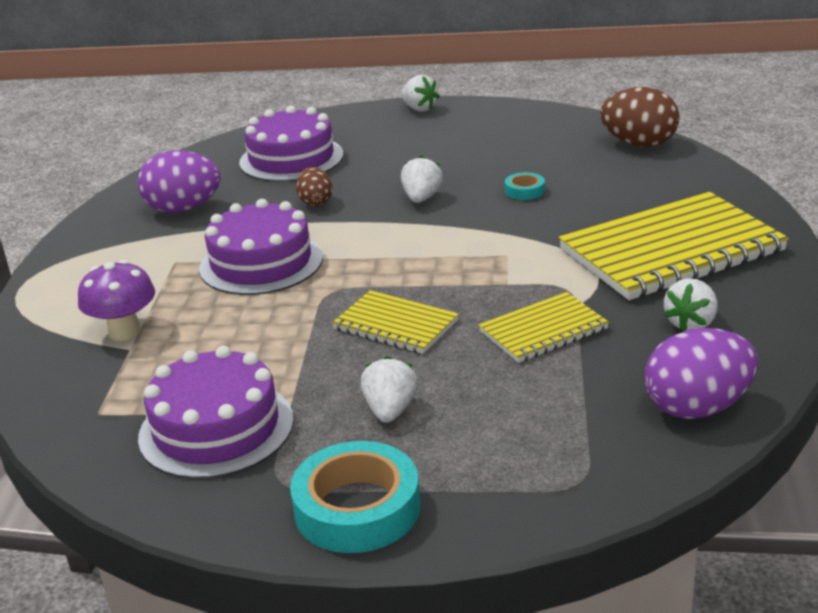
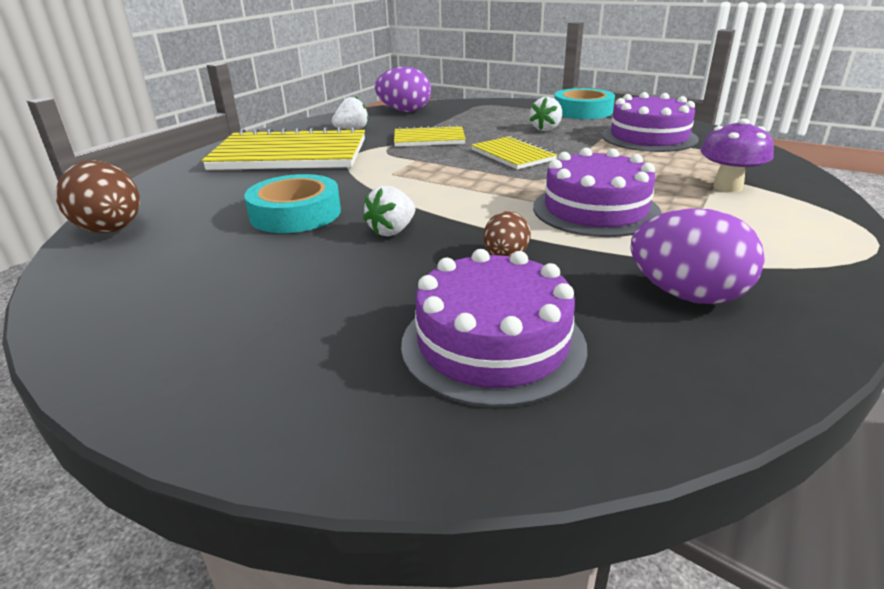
camera: 155 degrees left, 0 degrees up
white strawberry [401,75,440,112] -> none
turquoise tape [505,172,545,200] -> turquoise tape [244,174,341,233], size x2.11

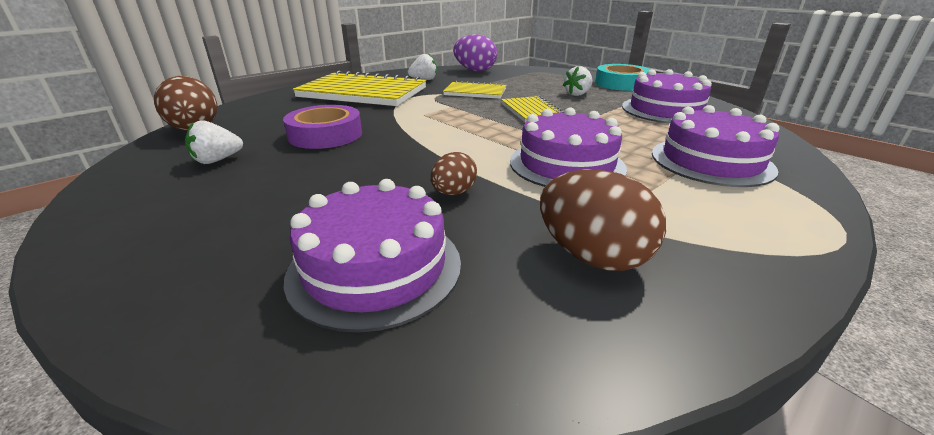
camera: 15 degrees right, 0 degrees up
turquoise tape [244,174,341,233] -> purple tape [283,105,362,149]
white strawberry [363,186,415,236] -> white strawberry moved to [185,120,243,164]
purple egg [630,208,765,304] -> brown egg [540,169,666,271]
purple mushroom [701,118,774,192] -> purple cake [652,105,780,187]

